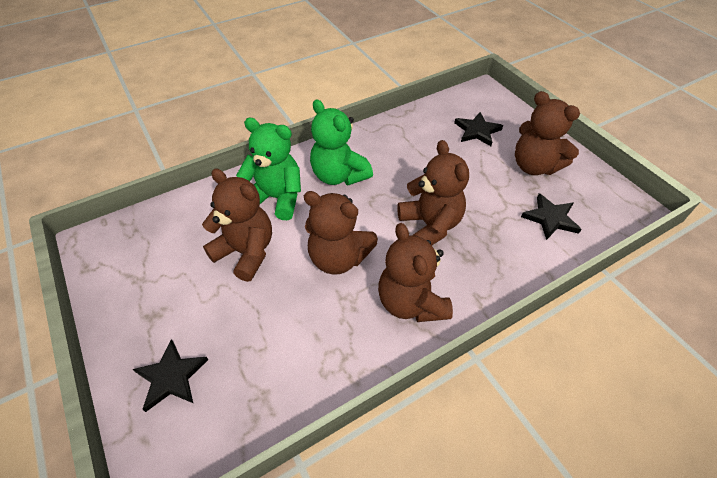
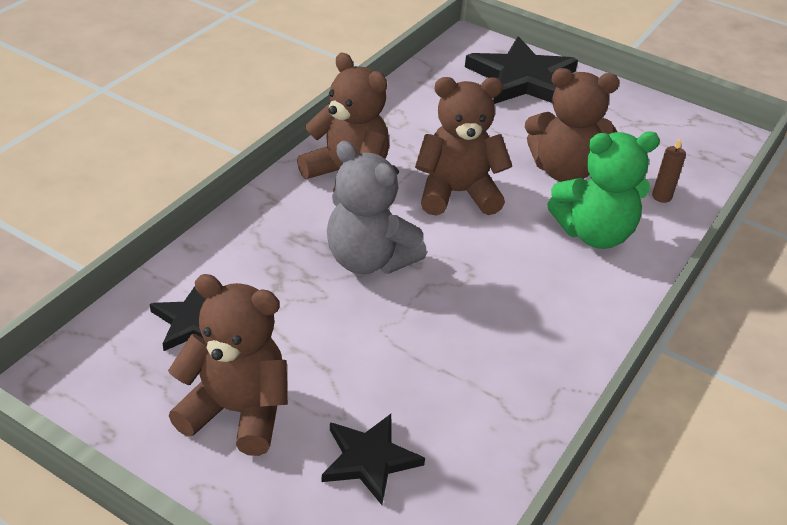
camera: 150 degrees right, 10 degrees down
black star [133,339,208,412] -> black star [465,36,578,104], size x1.70
green teddy bear [310,99,373,185] -> none
brown teddy bear [397,140,469,246] -> grey teddy bear [327,141,427,274]
none -> brown candle [652,138,686,203]

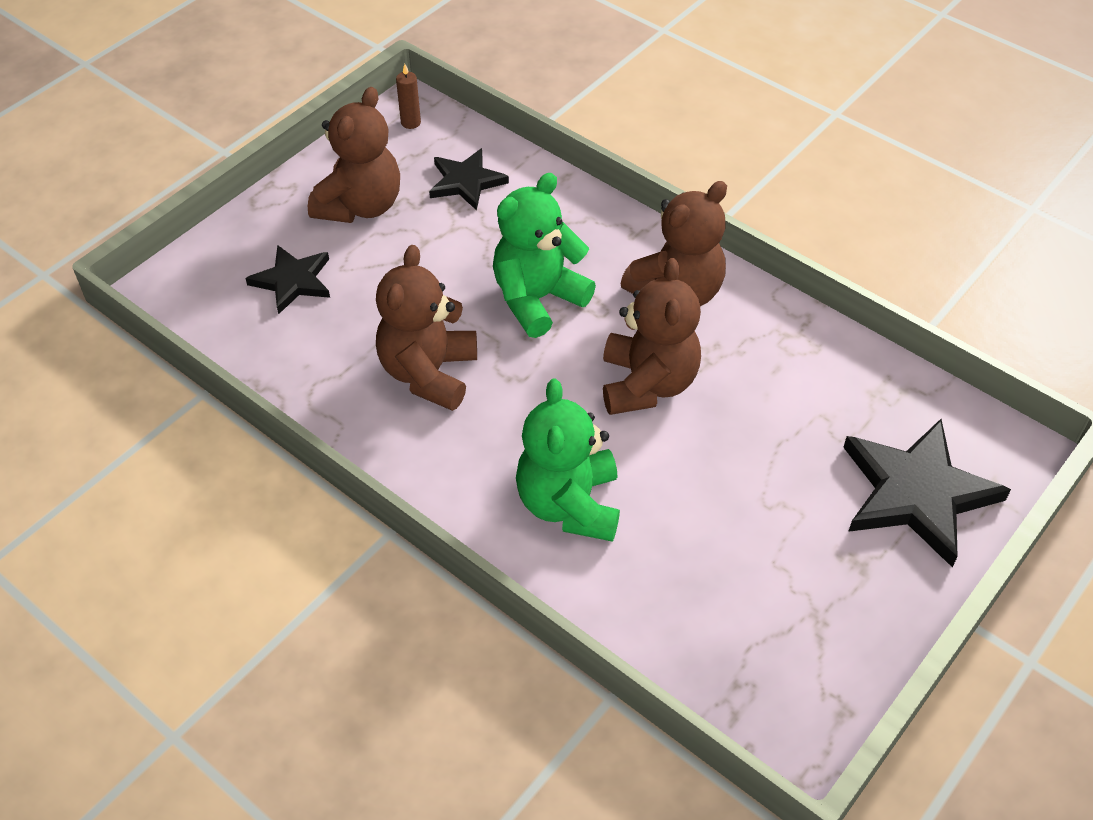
camera: 100 degrees right, 10 degrees up
grey teddy bear [327,141,427,274] -> green teddy bear [493,173,596,338]
brown teddy bear [525,68,619,182] -> brown teddy bear moved to [376,245,477,411]
brown candle [652,138,686,203] -> brown candle moved to [396,64,421,129]

